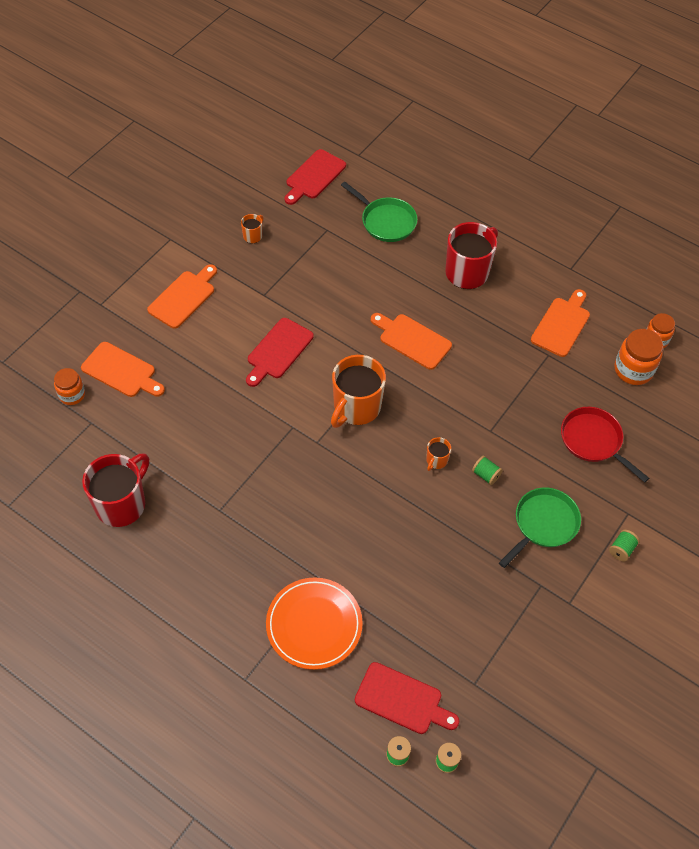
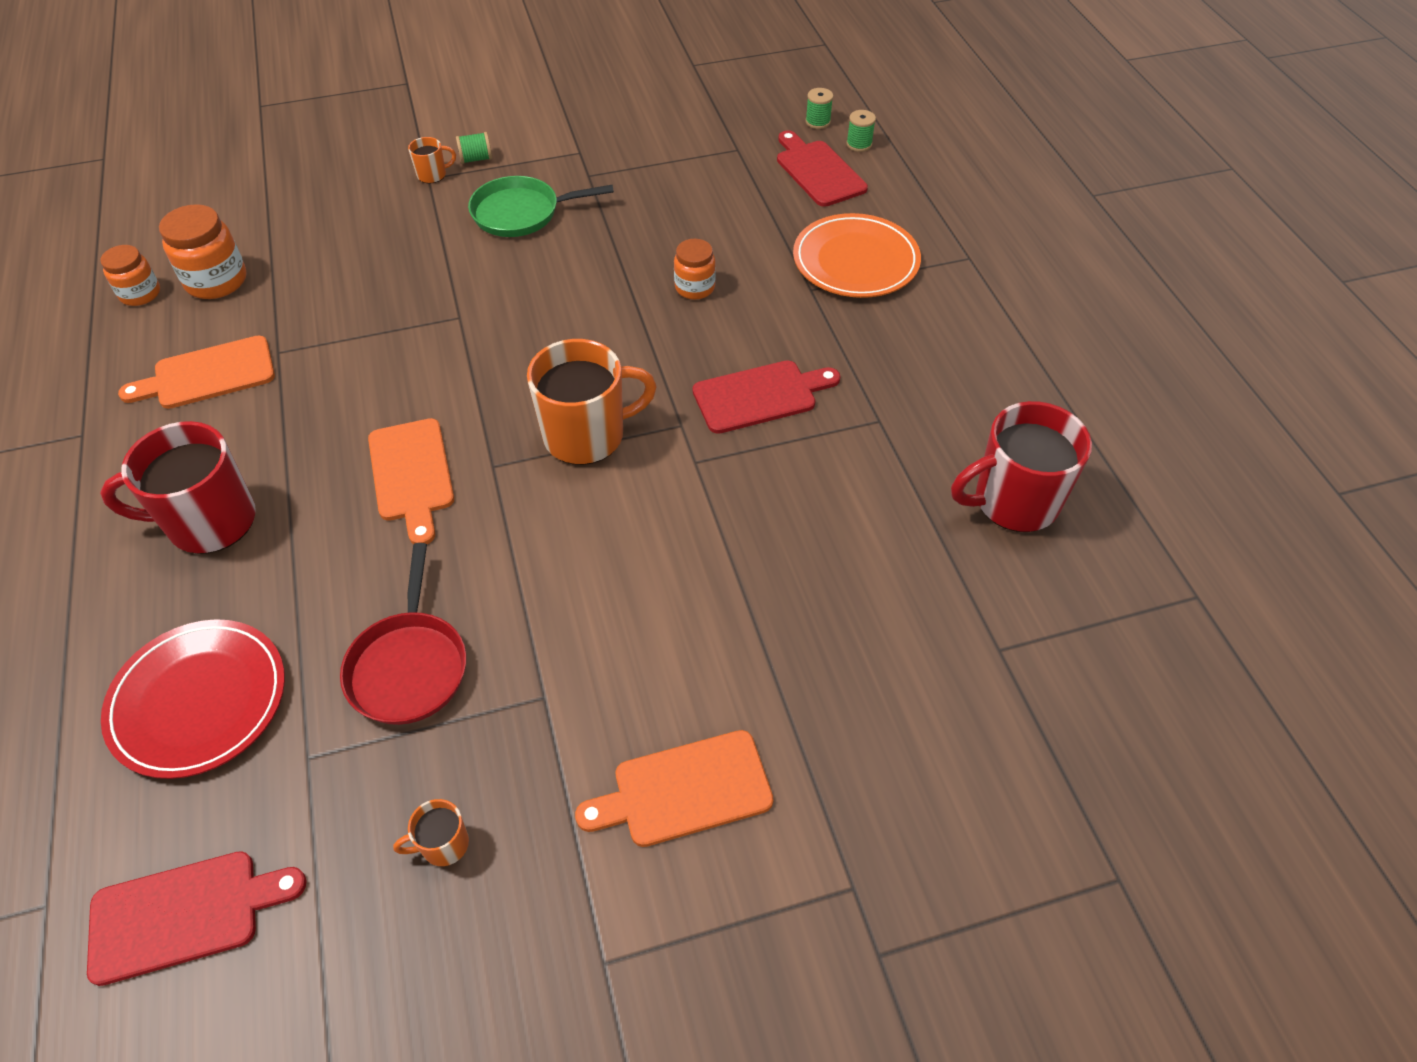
camera: 140 degrees left, 5 degrees down
orange jar [54,368,85,405] -> orange jar moved to [674,239,716,300]
orange cutting board [81,342,165,397] -> none
red cutting board [246,318,314,387] -> red cutting board moved to [693,360,841,434]
green pan [341,182,418,242] -> red plate [101,619,285,779]
orange mug [426,437,451,471] -> orange mug moved to [408,137,456,183]
green spool [472,455,503,485] -> none
red pan [561,407,649,483] -> red pan moved to [340,543,466,725]

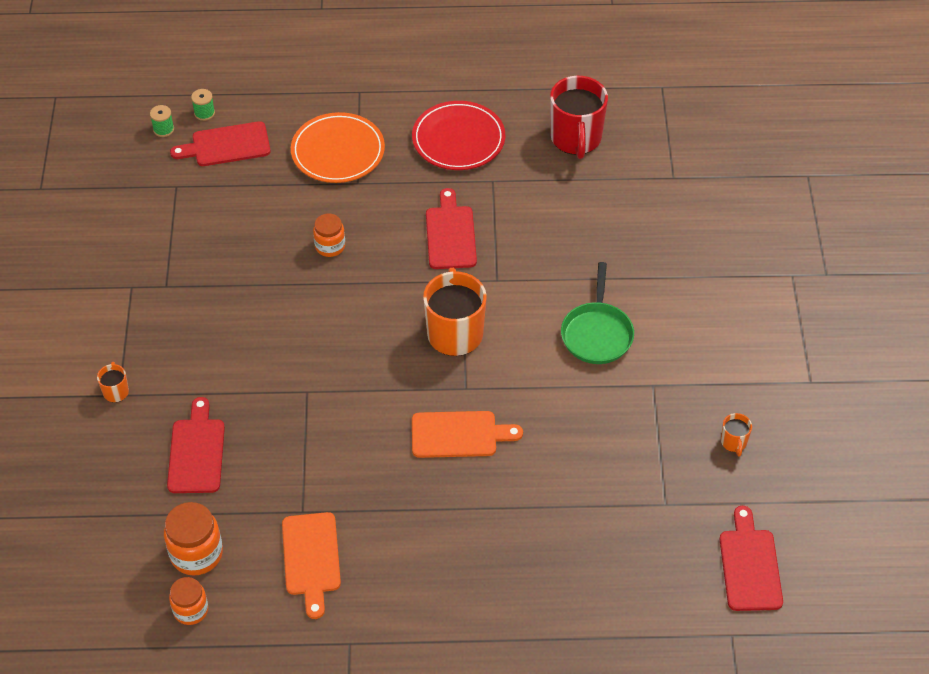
camera: 75 degrees left, 0 degrees up
red mug [100,421,256,554] -> none
red plate [101,619,285,779] -> red plate moved to [412,101,505,170]
red pan [340,543,466,725] -> none
green spool [456,132,492,164] -> none
green pan [468,176,614,237] -> green pan moved to [561,262,634,364]
orange cutting board [575,730,774,847] -> none
none -> red cutting board [167,397,225,493]

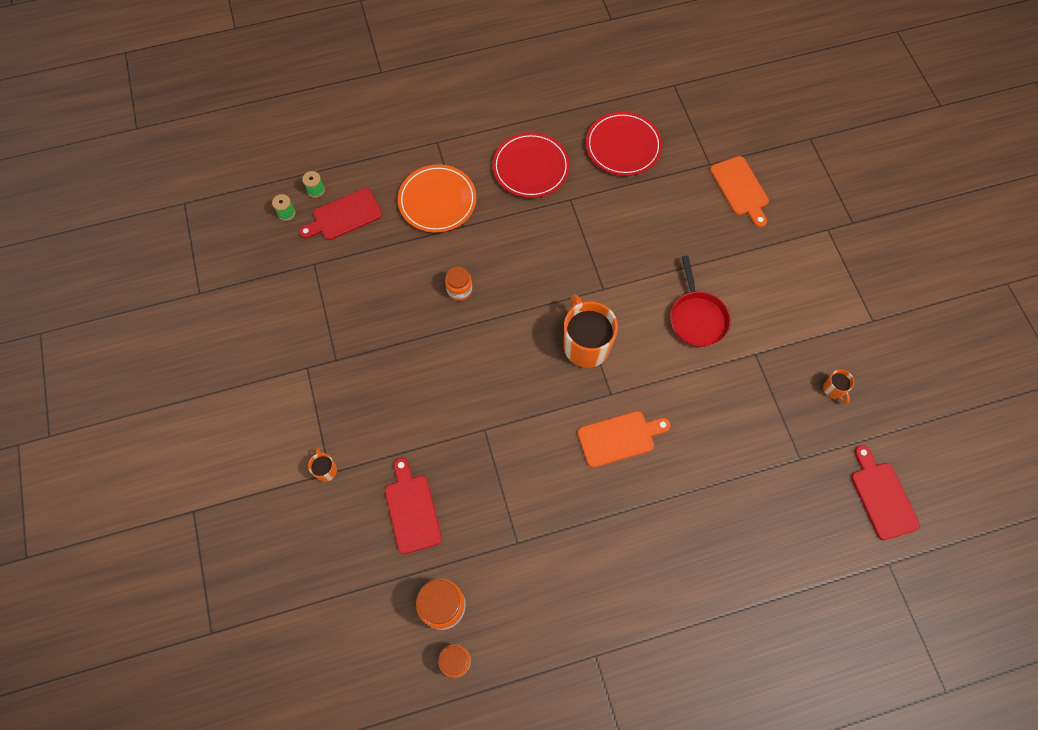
camera: 15 degrees left, 15 degrees up
orange cutting board [282,512,341,619] -> orange cutting board moved to [710,156,769,227]
red cutting board [426,188,477,269] -> none
red mug [550,76,608,159] -> red plate [586,112,662,176]
green pan [561,262,634,364] -> red pan [670,256,731,347]

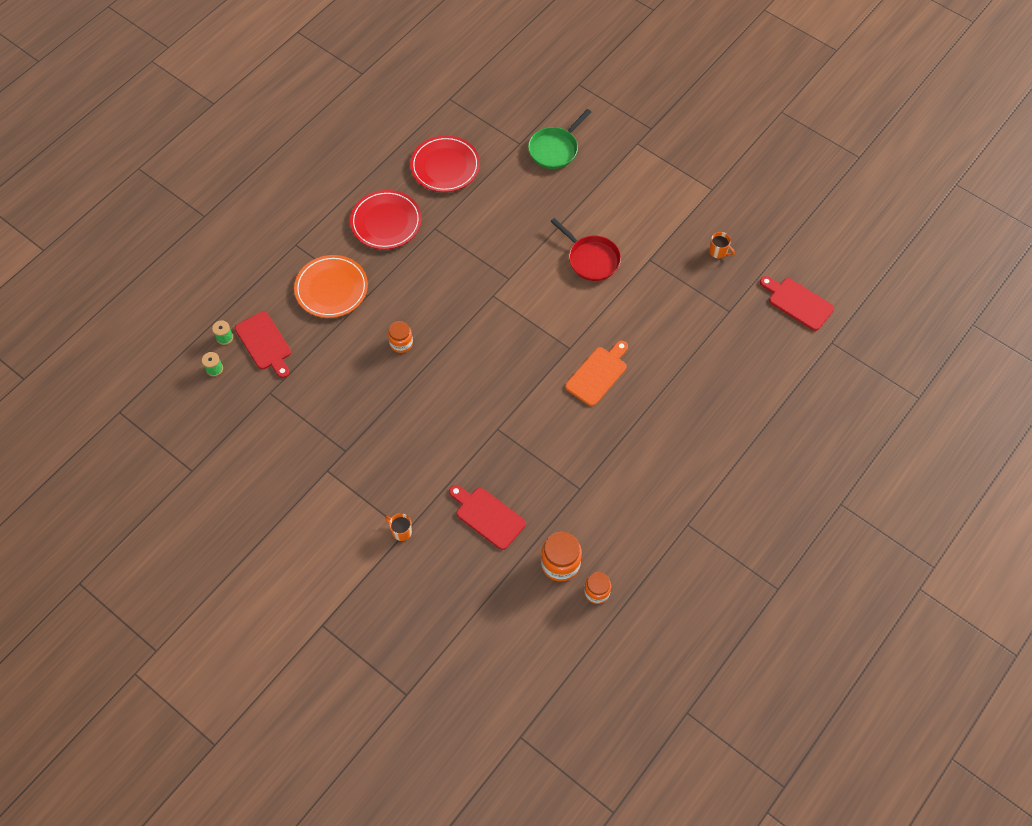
camera: 35 degrees left, 5 degrees down
red cutting board [299,188,382,240] -> red cutting board turned 60 degrees counterclockwise [235,311,291,378]
orange mug [564,295,618,368] -> none
orange cutting board [710,156,769,227] -> green pan [528,109,591,169]

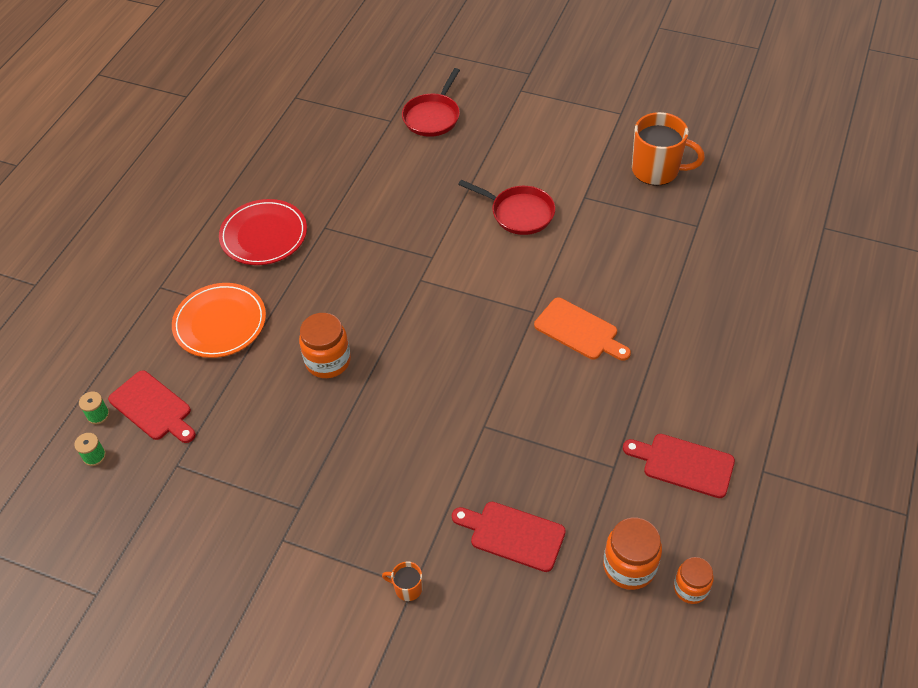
camera: 15 degrees left, 10 degrees down
orange jar [388,321,413,353] -> orange jar [299,313,351,378], size x1.54
red plate [410,135,480,192] -> none
green pan [528,109,591,169] -> red pan [402,68,460,137]
orange cutting board [565,341,628,406] -> orange cutting board turned 105 degrees clockwise [534,298,631,361]
orange mug [709,232,735,259] -> orange mug [632,112,705,186], size x2.23
red cutting board [760,276,834,331] -> red cutting board moved to [623,434,735,498]

